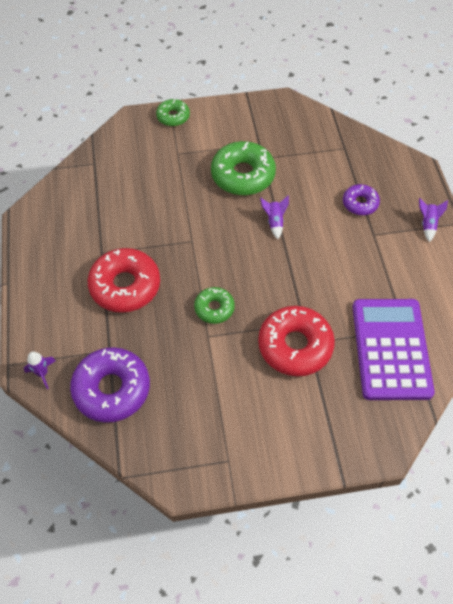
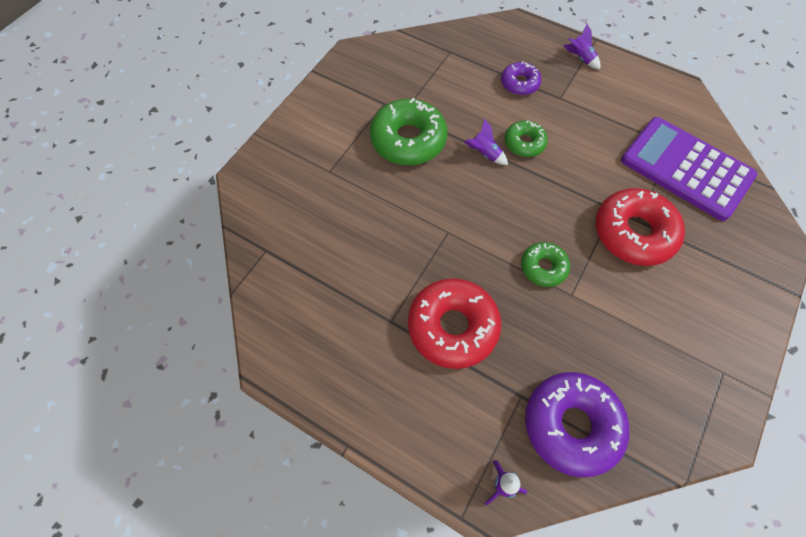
camera: 50 degrees left, 5 degrees up
green donut [156,99,190,126] -> green donut moved to [505,120,548,157]

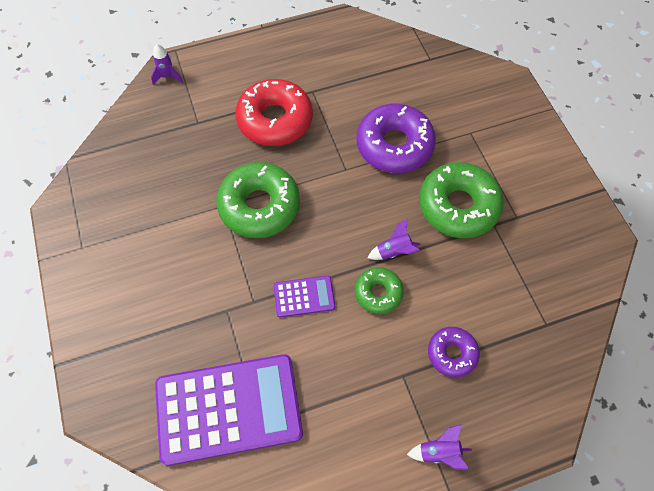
camera: 130 degrees right, 0 degrees up
green donut [521,242,570,287] -> green donut [216,162,300,238], size x1.81
purple donut [525,372,629,477] -> purple donut moved to [356,104,436,173]
red donut [596,188,685,266] -> none
none -> purple calculator [273,275,335,317]

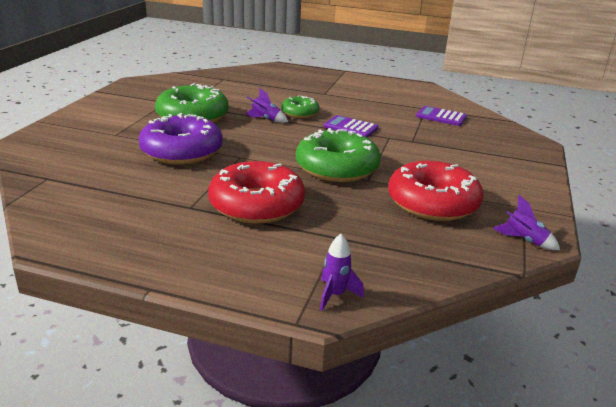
camera: 145 degrees left, 35 degrees down
purple calculator [155,354,303,466] -> purple calculator [416,106,467,126], size x0.46
purple rocket [407,424,472,470] -> purple rocket moved to [493,195,560,250]
purple donut [428,327,480,378] -> none
none -> red donut [388,161,483,221]

